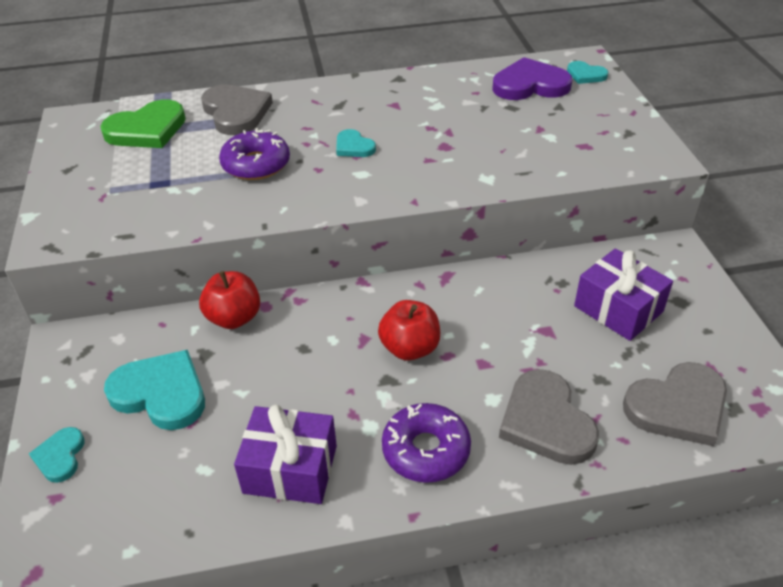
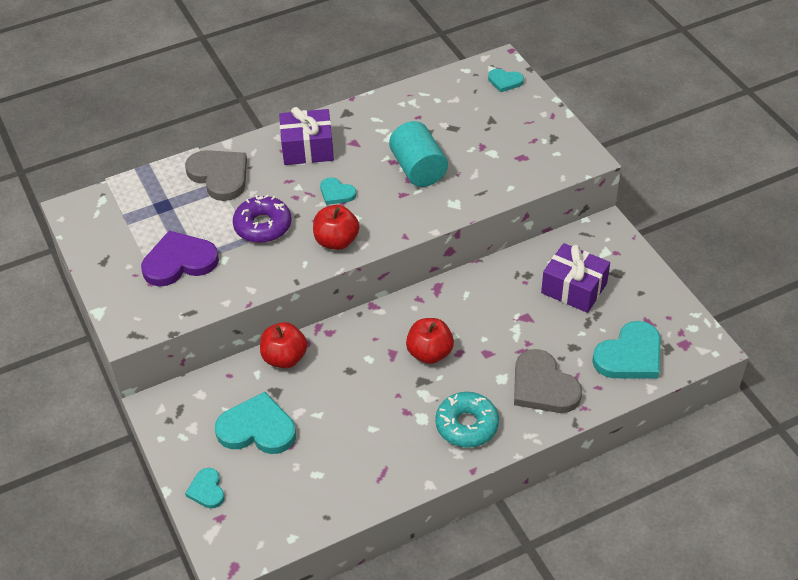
camera: 15 degrees left, 5 degrees up
green heart [100,99,186,148] -> none
purple gift [234,404,337,504] -> purple gift moved to [279,107,334,165]
purple donut [382,403,471,483] -> turquoise donut [435,392,499,448]
purple heart [493,57,572,100] -> purple heart moved to [141,231,219,287]
grey heart [623,362,727,446] -> turquoise heart [592,321,661,379]
none -> red apple [313,205,359,250]
none -> turquoise cylinder [389,121,448,187]

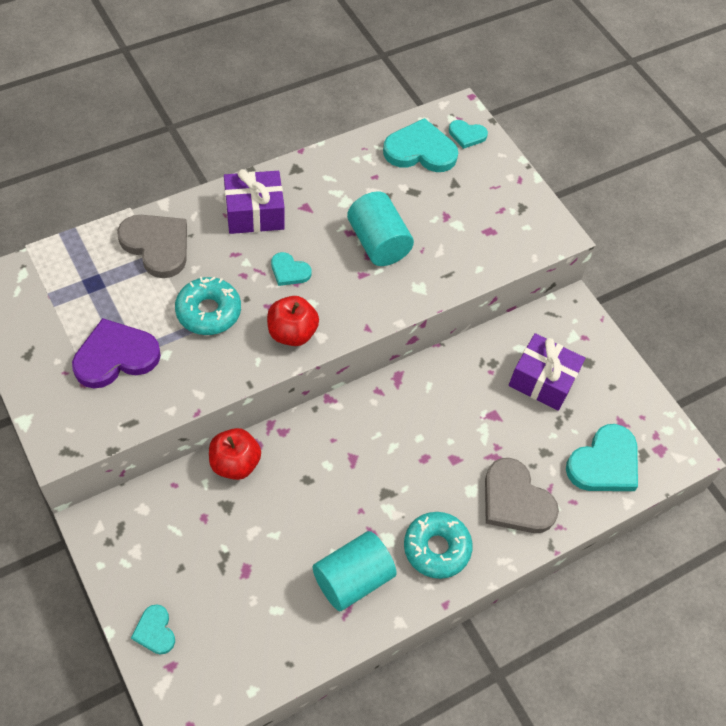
camera: 10 degrees left, 10 degrees up
turquoise heart [215,392,296,454] -> turquoise heart moved to [383,118,458,172]
purple donut [233,195,291,243] -> turquoise donut [175,277,241,335]
red apple [406,318,454,364] -> none
none -> turquoise cylinder [313,531,397,611]

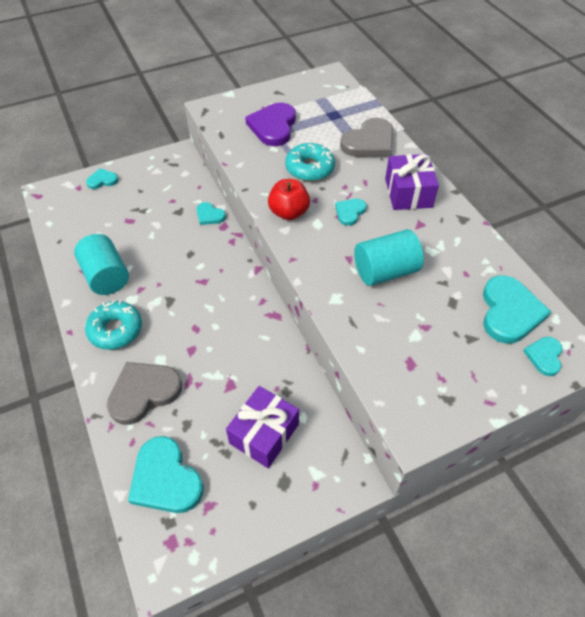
camera: 100 degrees right, 5 degrees down
purple heart [72,318,161,388] -> purple heart turned 150 degrees counterclockwise [245,103,296,146]
red apple [209,428,261,480] -> turquoise heart [196,202,226,225]

